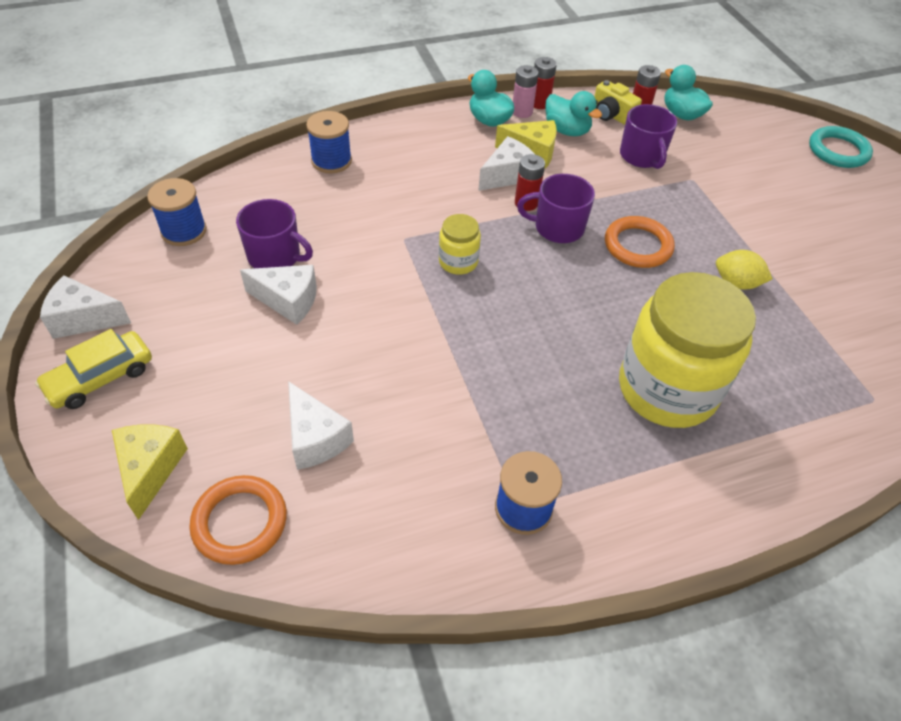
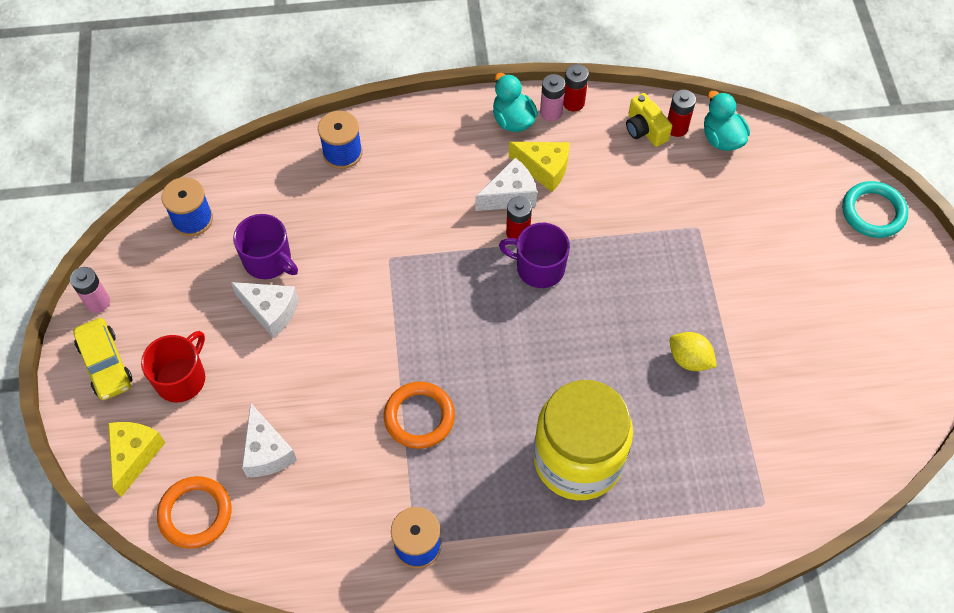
camera: 15 degrees right, 10 degrees up
yellow car [35,329,152,409] -> yellow car turned 90 degrees counterclockwise [73,318,132,400]
white cheese [40,275,131,339] -> pink battery [70,267,110,313]
yellow jar [439,214,481,275] -> none
turquoise duck [545,91,602,136] -> none
orange ring [605,216,675,268] -> orange ring moved to [384,382,455,449]
purple mug [620,104,677,169] -> none
none -> red mug [141,331,205,402]

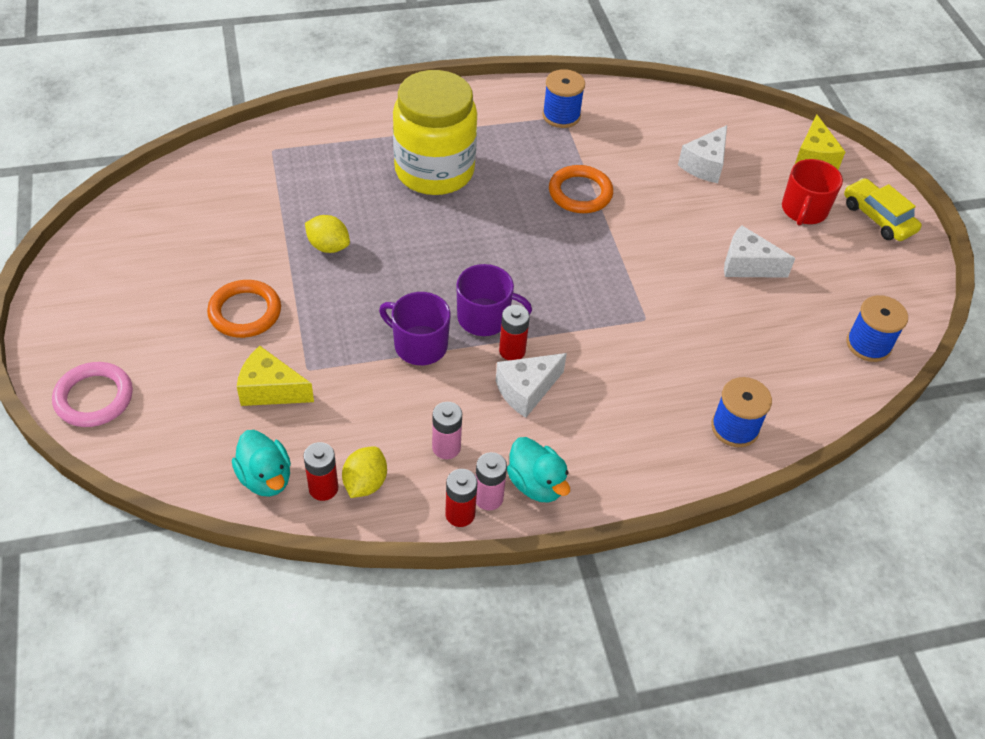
camera: 170 degrees right, 10 degrees down
pink battery [70,267,110,313] -> pink battery moved to [432,402,462,459]
orange ring [157,476,232,549] -> orange ring moved to [207,280,281,338]
purple mug [233,214,298,279] -> purple mug moved to [379,292,450,365]
white cheese [242,403,297,477] -> white cheese turned 120 degrees counterclockwise [678,125,727,183]
yellow cheese [509,142,570,192] -> yellow cheese moved to [237,346,314,406]
yellow camera [626,93,672,147] -> yellow lemon [342,446,387,498]
turquoise ring [842,181,908,238] -> pink ring [52,362,133,427]

